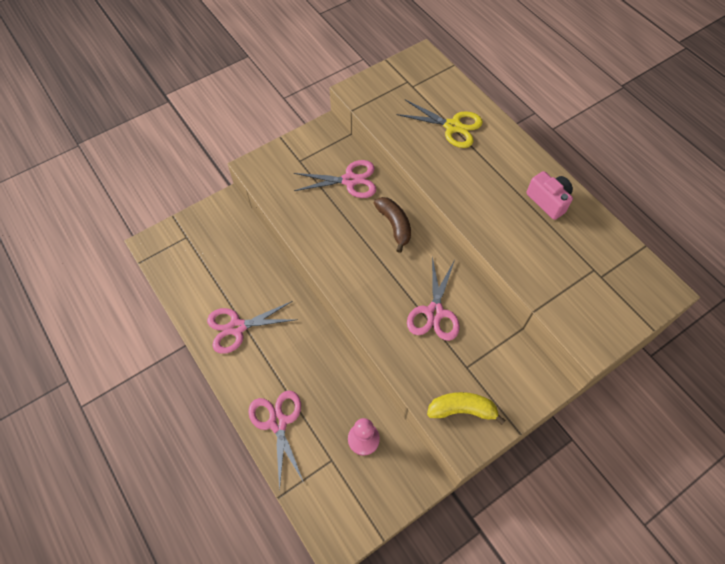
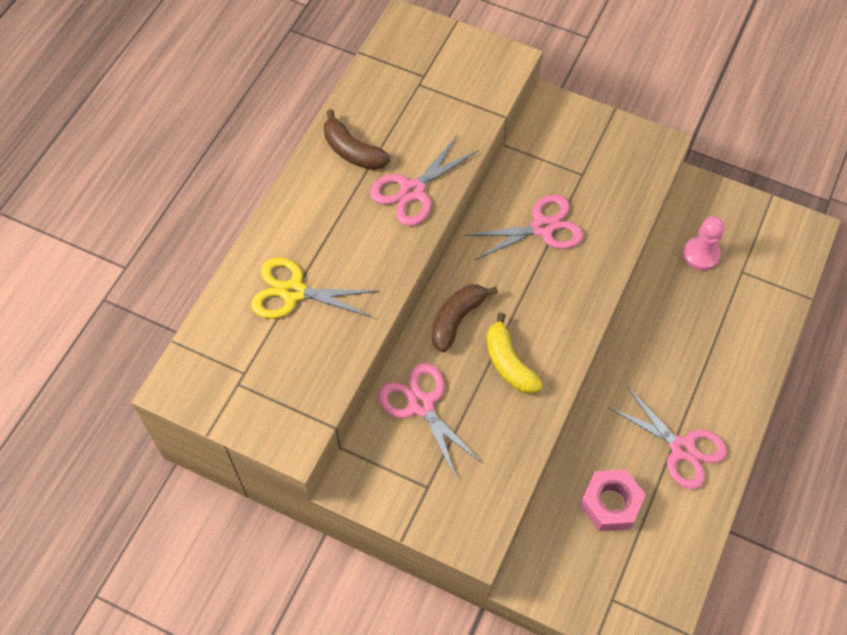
camera: 120 degrees left, 0 degrees up
pink scissors [248,390,304,491] -> pink scissors moved to [370,136,479,226]
yellow scissors [396,100,483,148] -> yellow scissors turned 75 degrees counterclockwise [251,257,378,319]
yellow banana [427,392,506,425] -> yellow banana moved to [487,313,543,394]
pink camera [526,171,573,220] -> brown banana [324,109,390,170]
none -> pink nut [580,469,646,531]

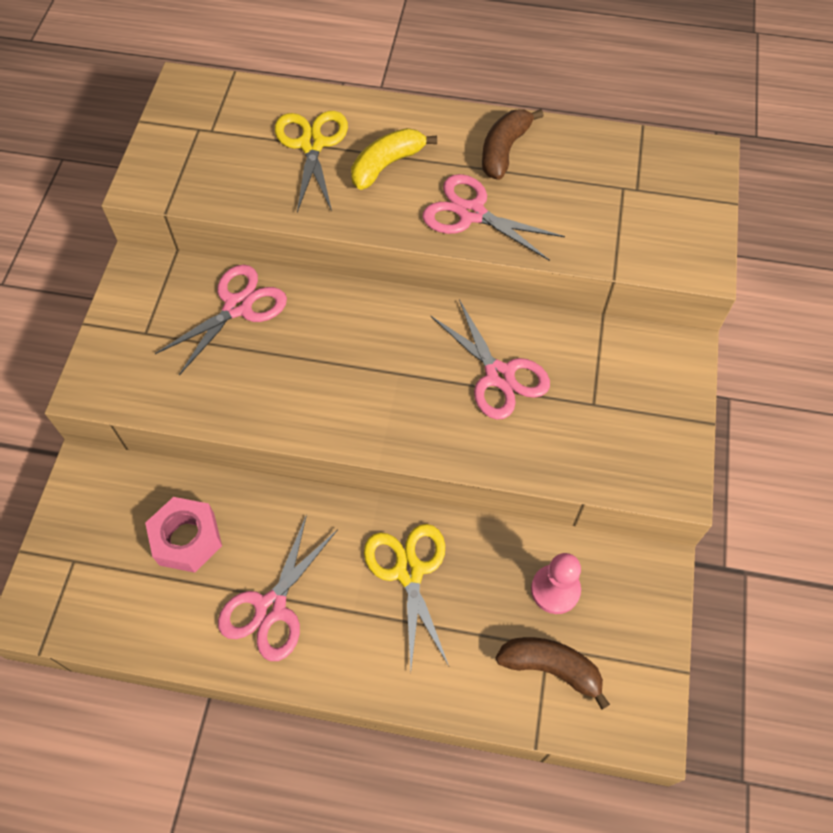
camera: 75 degrees right, 0 degrees up
brown banana [432,284,498,352] -> brown banana moved to [496,637,610,710]
yellow banana [487,313,543,394] -> yellow banana moved to [351,128,437,190]
none -> yellow scissors [364,524,449,670]

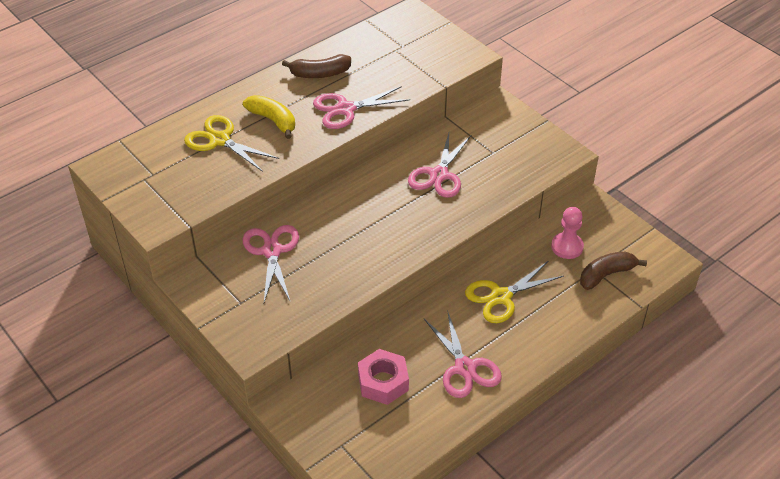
camera: 50 degrees left, 15 degrees down
yellow banana [351,128,437,190] -> yellow banana turned 135 degrees clockwise [243,95,295,139]
yellow scissors [364,524,449,670] -> yellow scissors turned 60 degrees counterclockwise [465,261,564,323]
pink scissors [431,299,550,420] -> pink scissors turned 105 degrees clockwise [408,133,471,198]
brown banana [482,109,544,180] -> brown banana turned 75 degrees counterclockwise [282,54,351,78]

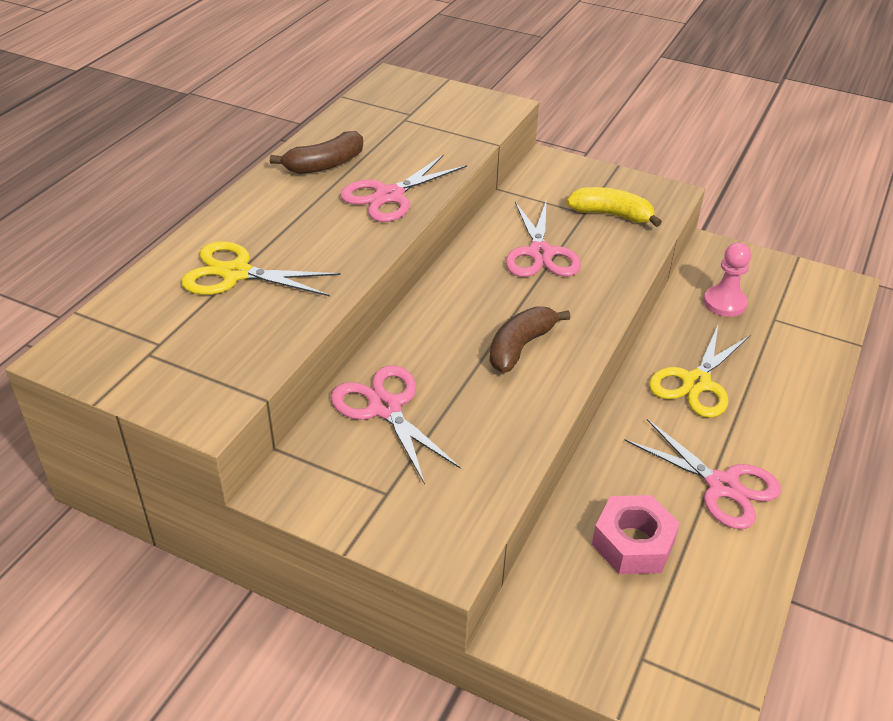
camera: 25 degrees left, 5 degrees down
yellow banana [243,95,295,139] -> yellow banana moved to [566,187,662,227]
brown banana [580,252,647,290] -> brown banana moved to [490,306,570,373]

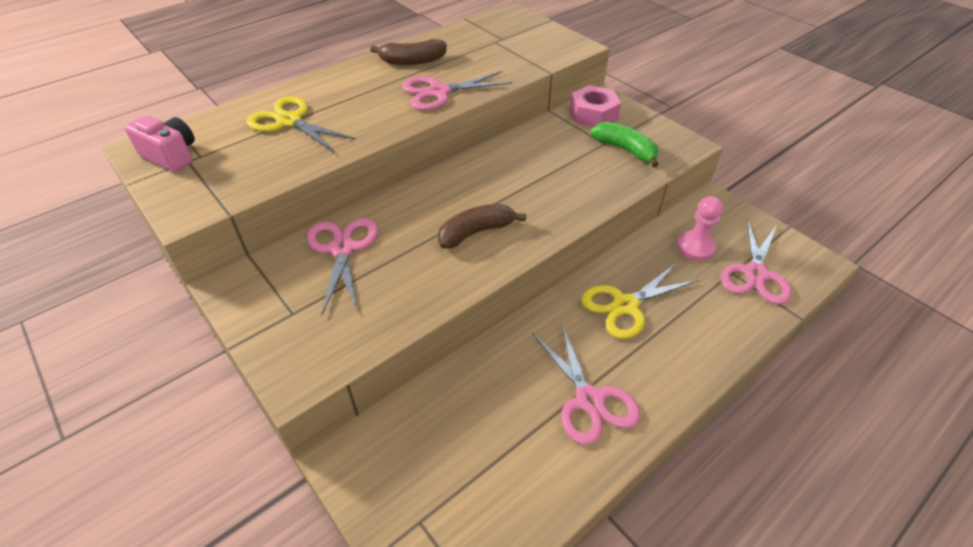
camera: 25 degrees right, 5 degrees up
pink scissors [505,202,581,277] -> pink scissors moved to [721,219,792,305]
yellow banana [566,187,662,227] -> green banana [590,122,659,167]
pink nut [592,495,680,574] -> pink nut moved to [569,85,621,127]
none -> pink camera [124,116,195,172]

